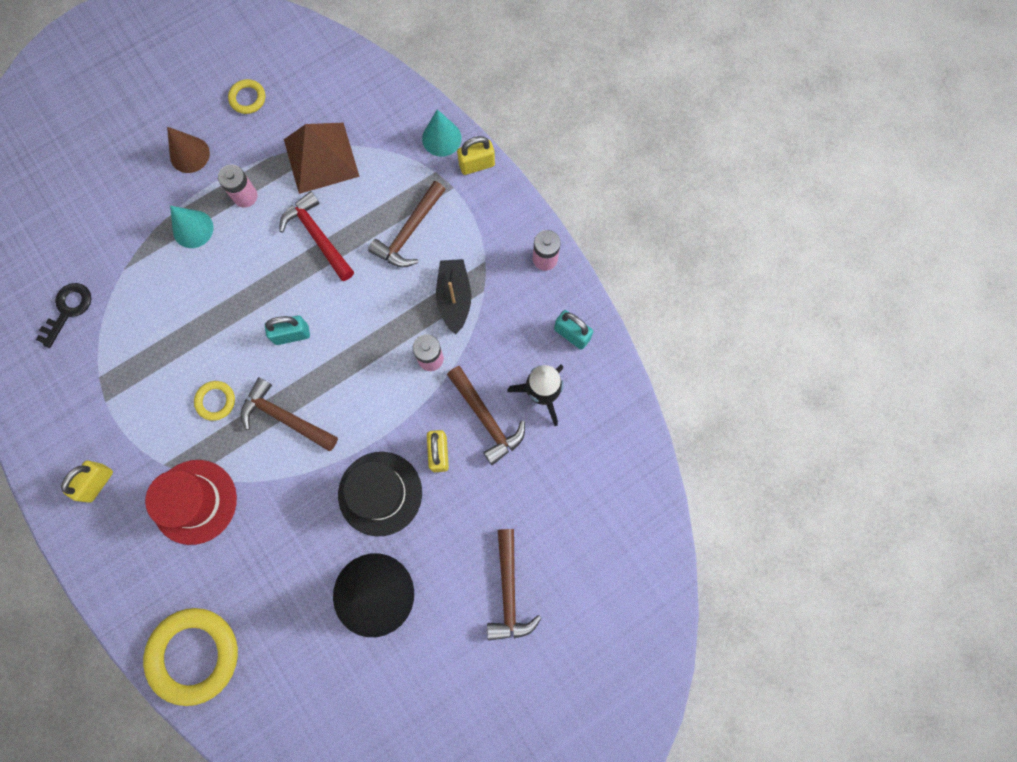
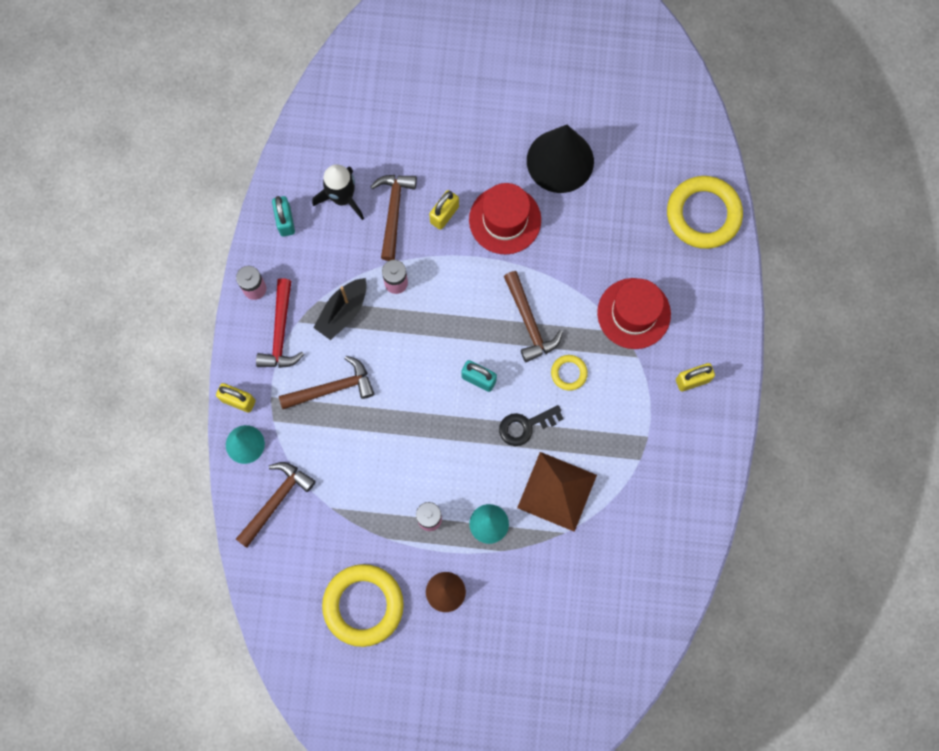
camera: 140 degrees left, 0 degrees up
black key [36,283,92,348] -> black key moved to [499,405,564,446]
yellow ring [228,79,265,114] -> yellow ring [322,564,404,647], size x2.13
red hammer [279,191,354,281] -> red hammer moved to [256,278,304,368]
brown pyramid [284,123,360,194] -> brown pyramid moved to [517,452,597,532]
black hat [338,452,422,537] -> red hat [469,183,541,254]
brown hammer [487,529,542,641] -> brown hammer moved to [236,462,316,548]

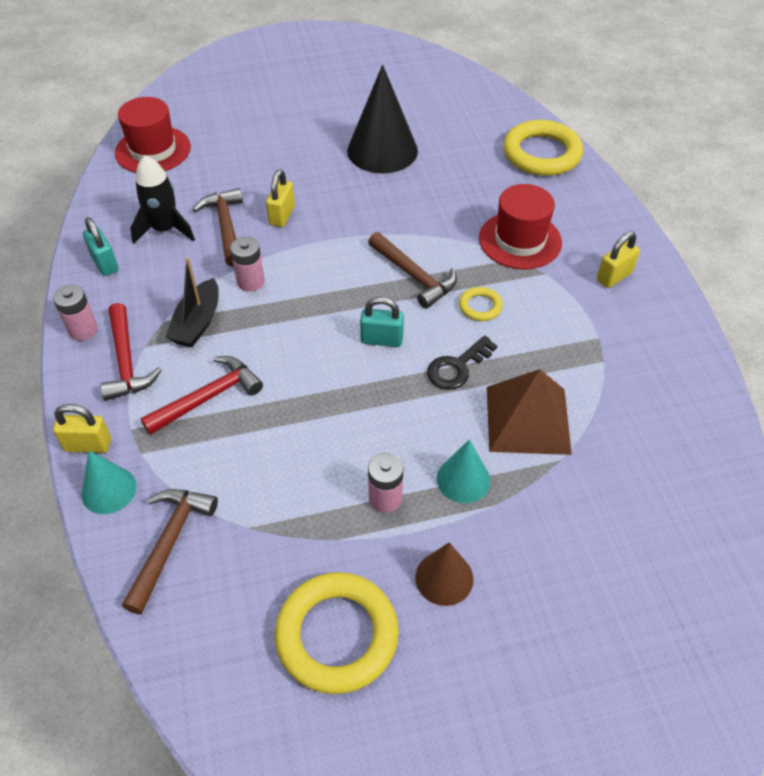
camera: 20 degrees left, 25 degrees down
brown hammer [279,356,374,409] -> red hammer [140,356,263,435]
red hat [469,183,541,254] -> red hat moved to [115,97,191,173]

